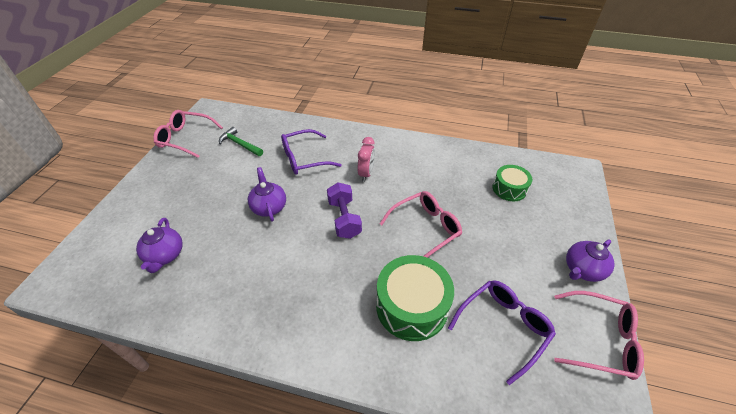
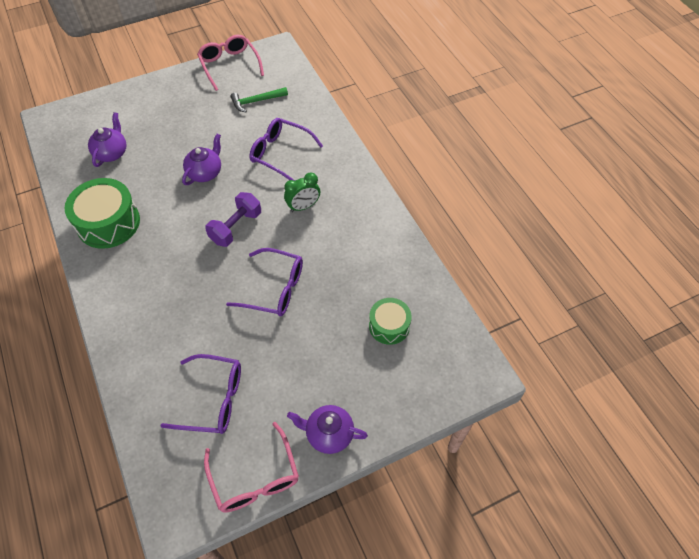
camera: 50 degrees right, 10 degrees up
purple teapot [136,218,183,273] -> purple teapot turned 150 degrees clockwise [88,112,126,167]
green hammer [219,127,263,156] -> green hammer turned 105 degrees counterclockwise [231,87,288,112]
pink clock [358,137,375,182] -> green clock [284,172,320,212]
green drum [376,255,454,341] -> green drum moved to [64,178,140,249]
pink glasses [380,191,462,257] -> purple glasses [226,248,303,316]

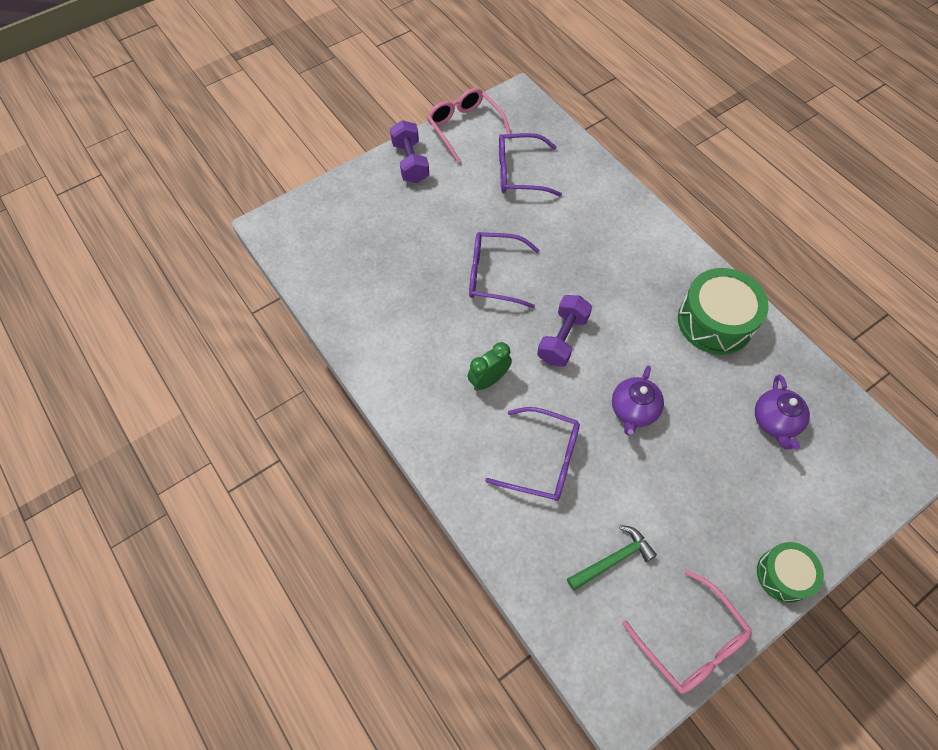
camera: 170 degrees right, 5 degrees up
purple teapot [287,405,368,454] -> purple dumbbell [390,120,429,183]
green drum [369,298,412,345] -> green drum moved to [757,542,824,603]

